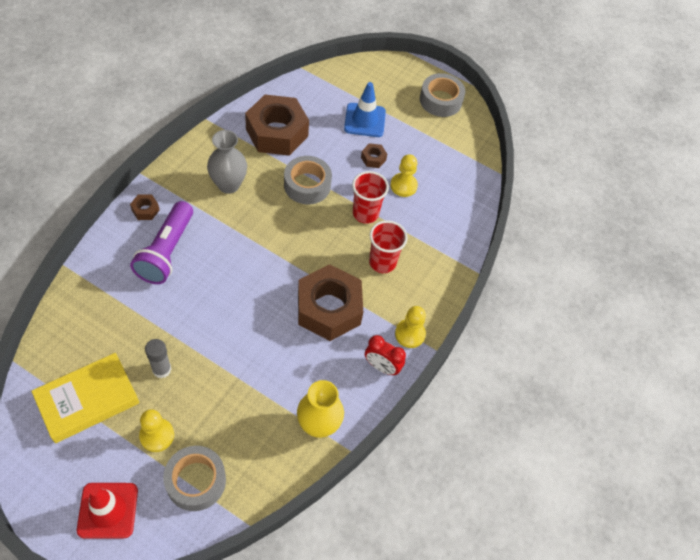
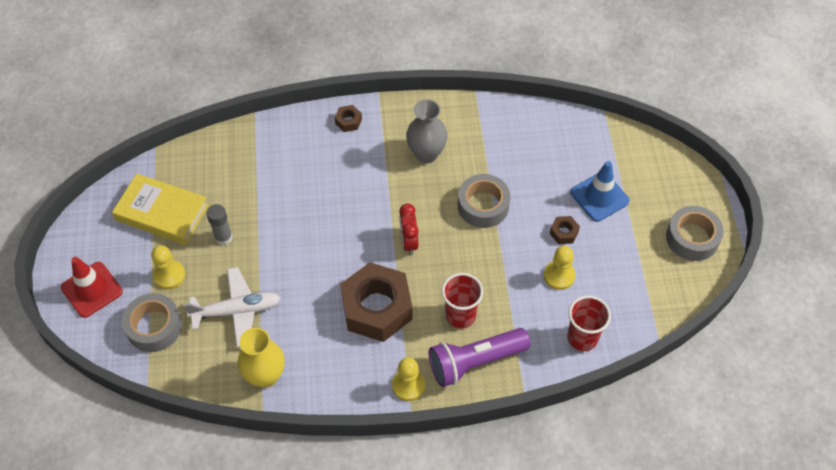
camera: 60 degrees right, 0 degrees up
purple flashlight [130,201,193,284] -> purple flashlight moved to [429,328,530,387]
brown nut [245,95,309,156] -> none
red cup [352,171,389,224] -> red cup moved to [567,296,611,351]
red clock [365,335,406,375] -> red clock moved to [399,203,419,255]
none -> white plane [183,267,281,347]

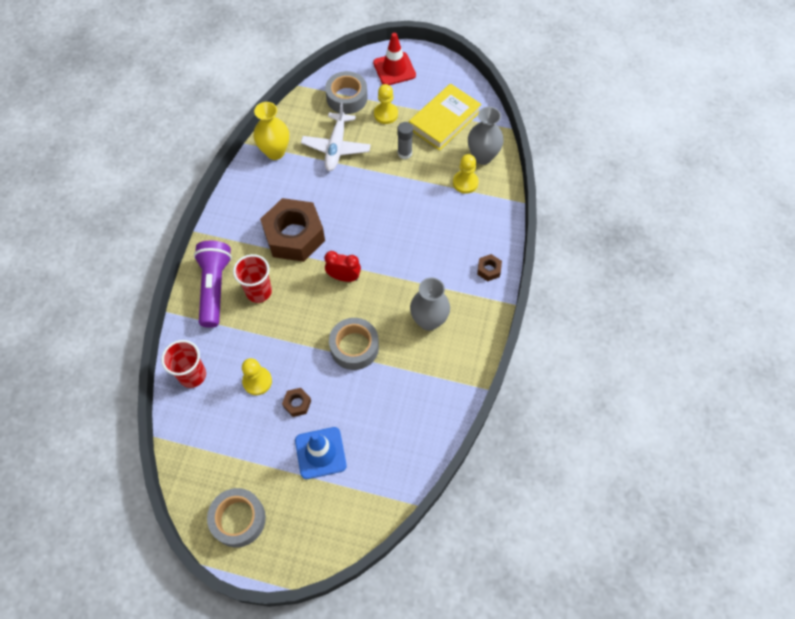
camera: 110 degrees right, 5 degrees up
yellow pawn [392,357,425,401] -> yellow pawn moved to [453,154,479,194]
none -> grey vase [468,107,504,165]

